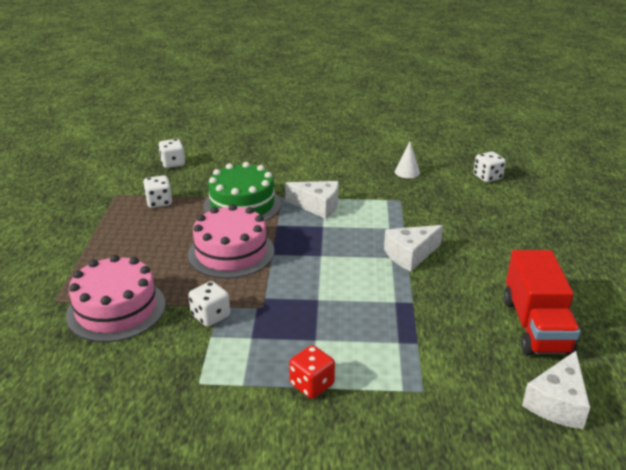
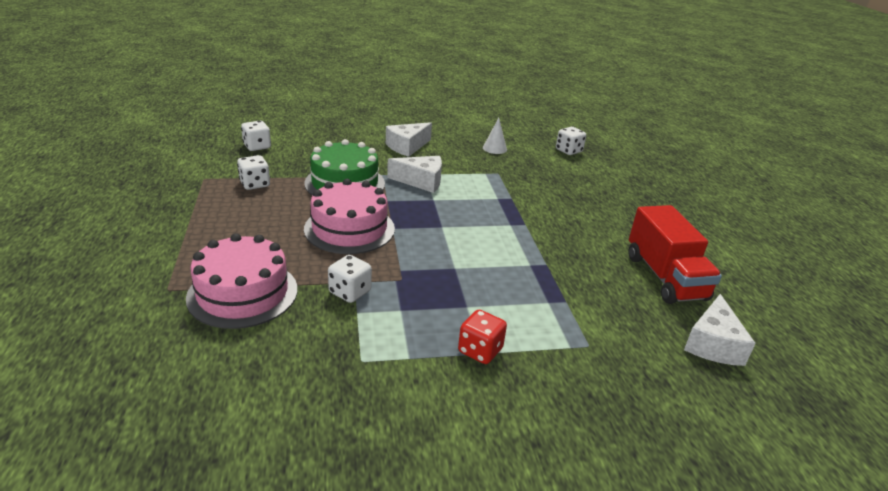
camera: 15 degrees left, 0 degrees up
white cheese [384,225,443,271] -> white cheese moved to [386,122,432,157]

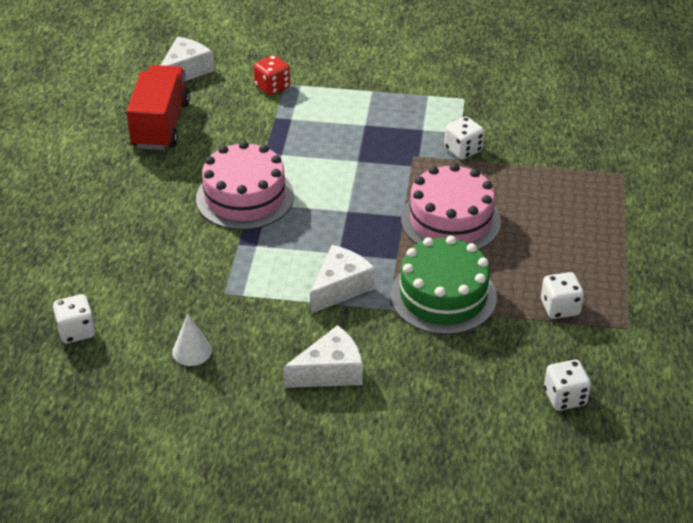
camera: 160 degrees left, 10 degrees up
pink cake [186,233,297,329] -> pink cake moved to [196,141,294,230]
white cheese [387,156,442,193] -> white cheese turned 105 degrees clockwise [310,245,375,314]
red dice [458,310,507,364] -> red dice moved to [253,55,290,96]

